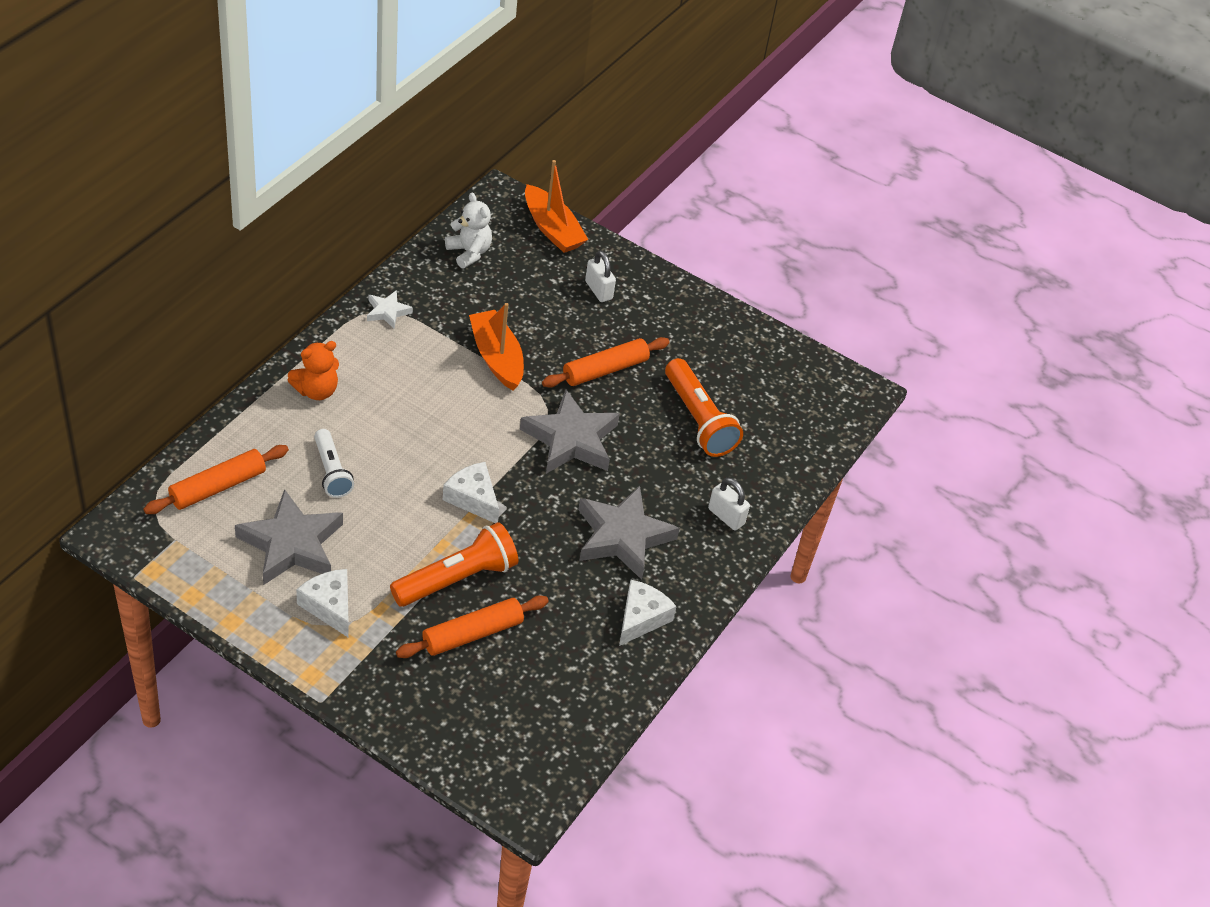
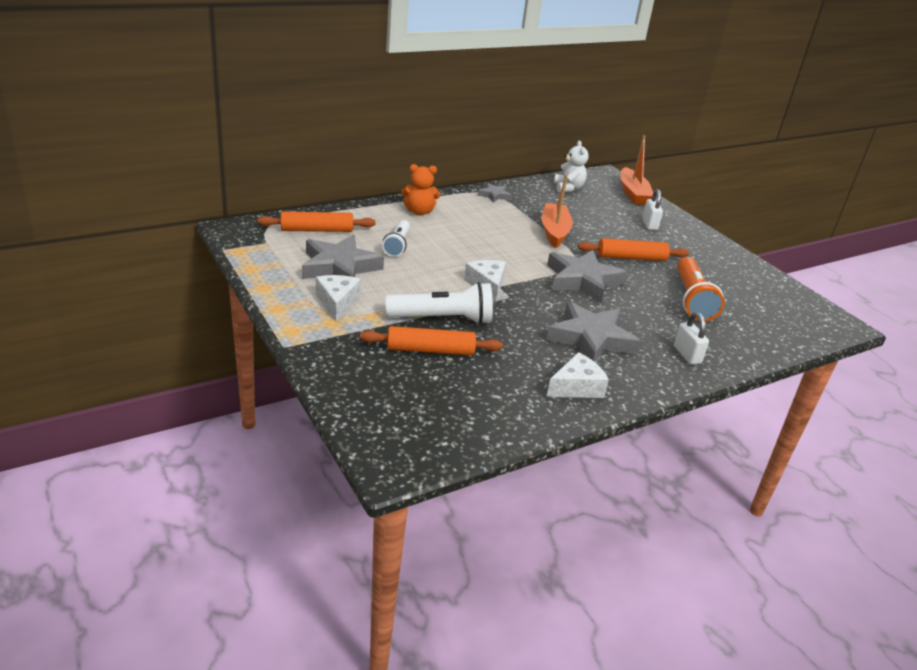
camera: 30 degrees right, 15 degrees down
white star [367,290,413,329] -> grey star [478,183,511,203]
orange flashlight [390,522,518,607] -> white flashlight [385,282,493,324]

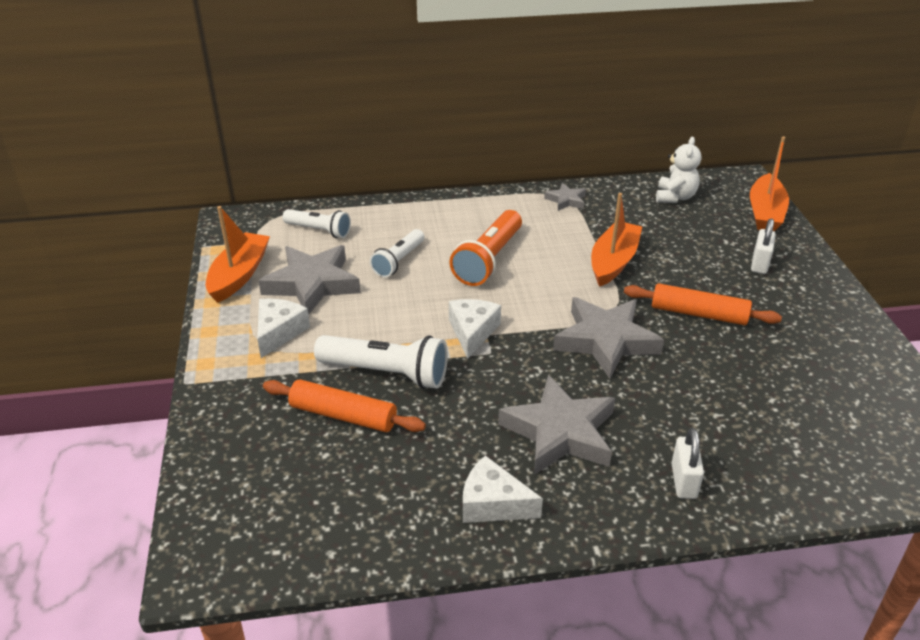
camera: 25 degrees right, 5 degrees up
orange rolling pin [257,212,375,232] -> white flashlight [283,209,351,238]
orange teddy bear [401,164,440,215] -> none
white cheese [547,352,609,398] -> white cheese turned 150 degrees counterclockwise [463,455,543,523]
orange flashlight [677,257,724,321] -> orange flashlight moved to [449,210,522,286]
none -> orange boat [206,206,270,303]

